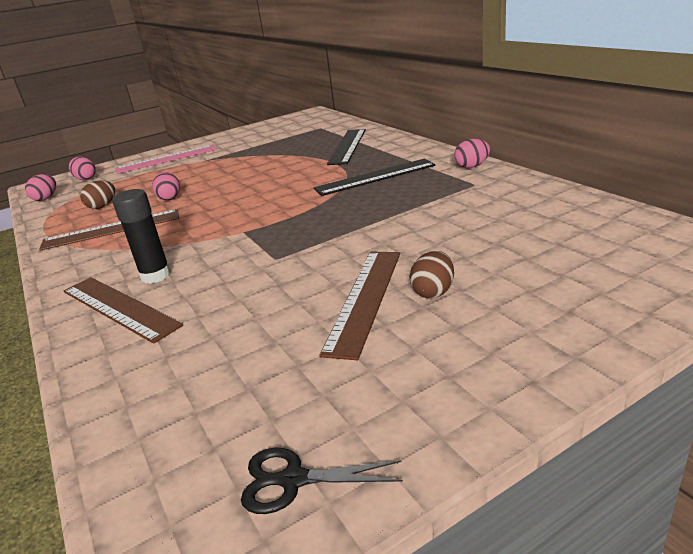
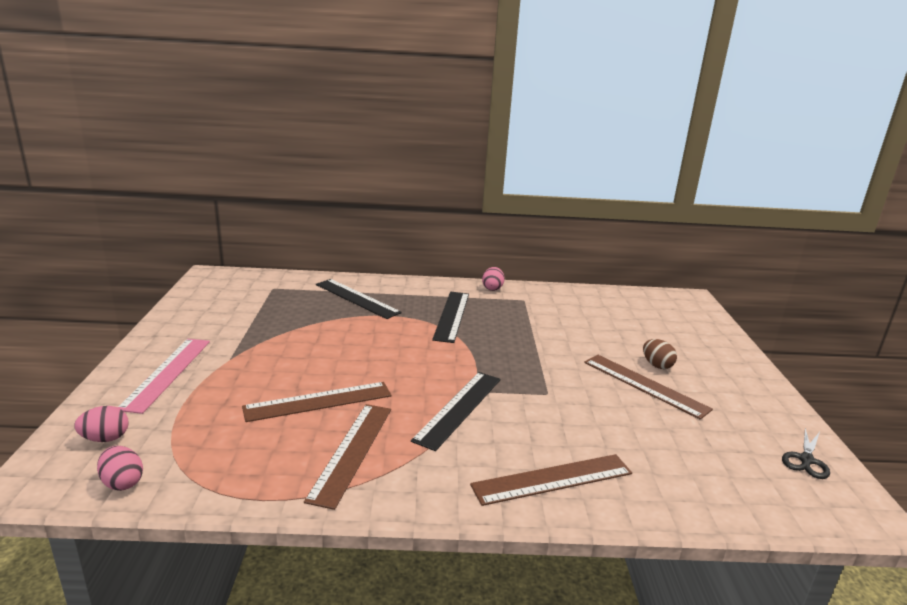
camera: 65 degrees left, 5 degrees down
brown egg [80,180,115,209] -> none
black glue stick [112,189,171,284] -> none
pink egg [152,172,180,200] -> brown ruler [242,382,391,422]
none -> black ruler [411,372,501,451]

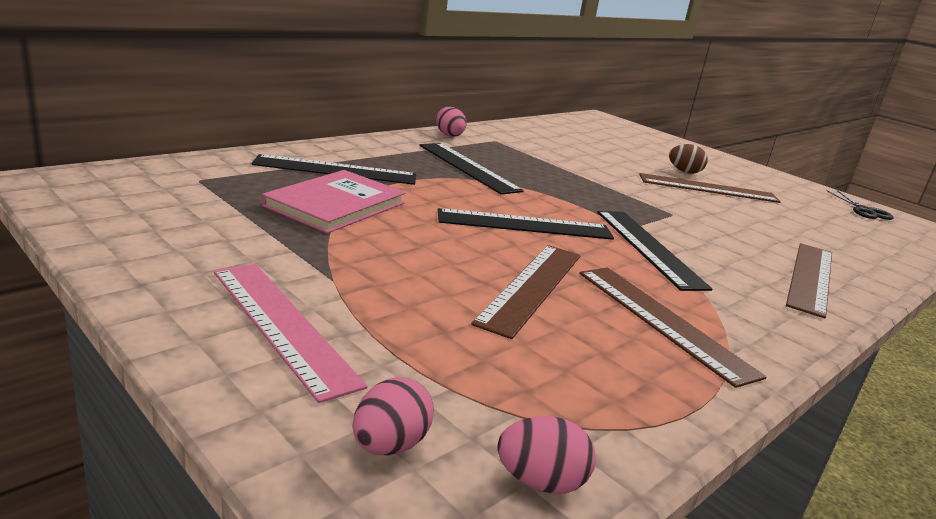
camera: 45 degrees left, 0 degrees up
none -> pink book [262,170,406,234]
none -> black ruler [438,208,614,240]

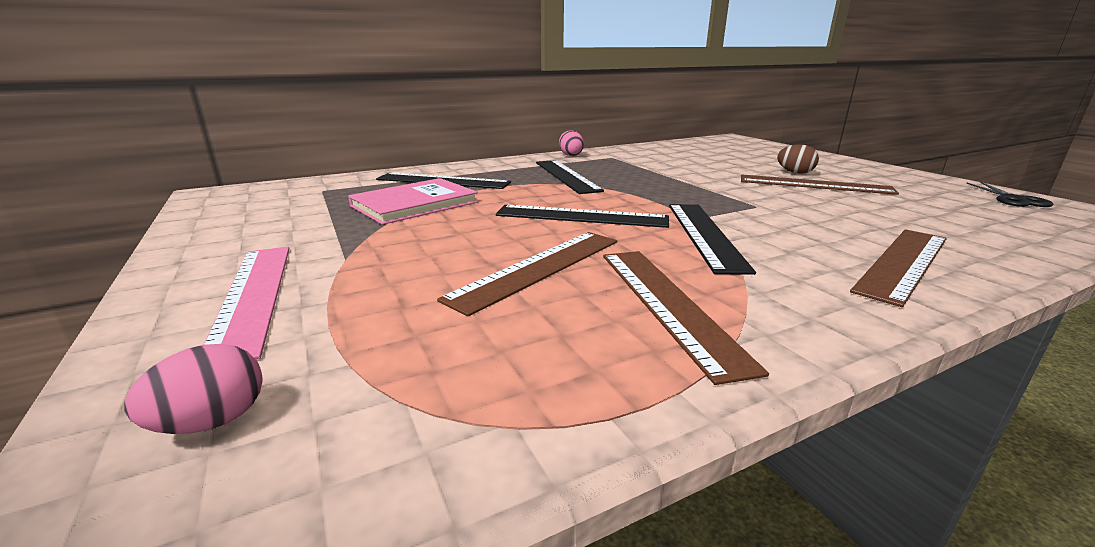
camera: 20 degrees right, 0 degrees up
pink egg [497,416,596,494] -> none

